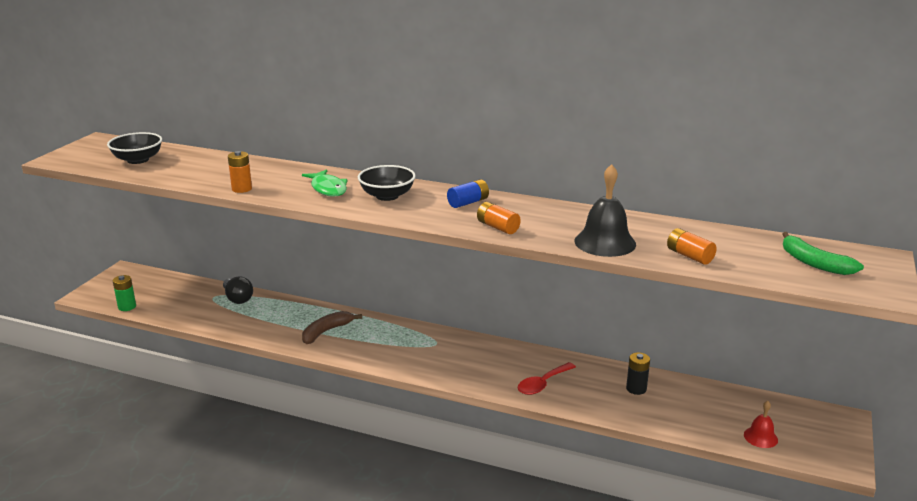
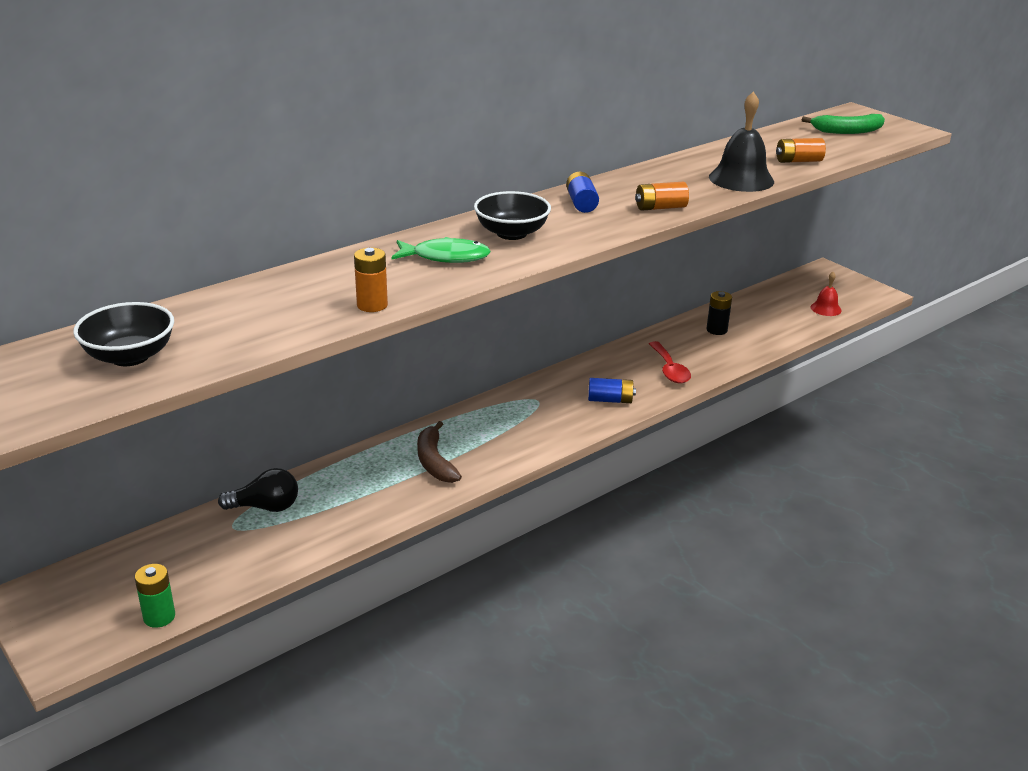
camera: 60 degrees left, 5 degrees up
none -> blue battery [588,378,636,403]

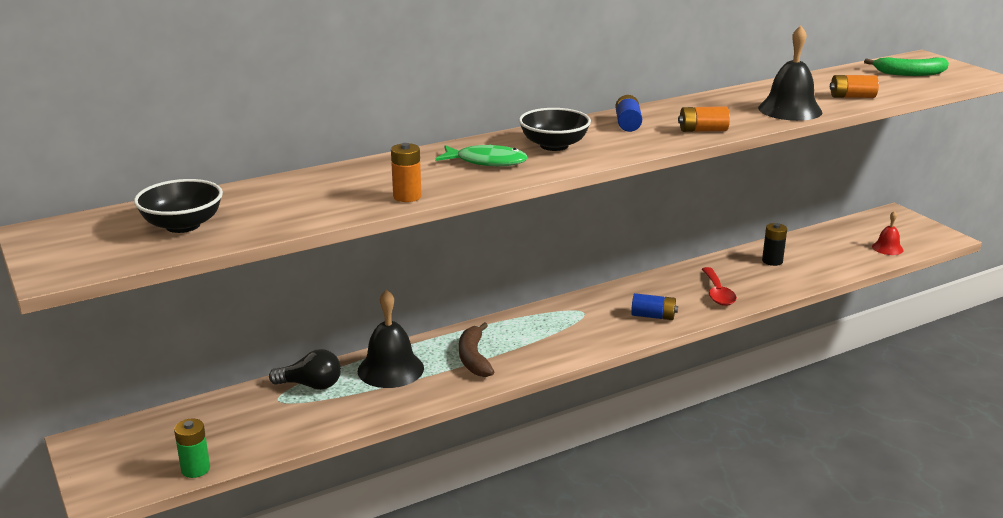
camera: 10 degrees right, 5 degrees down
none -> black bell [358,289,424,388]

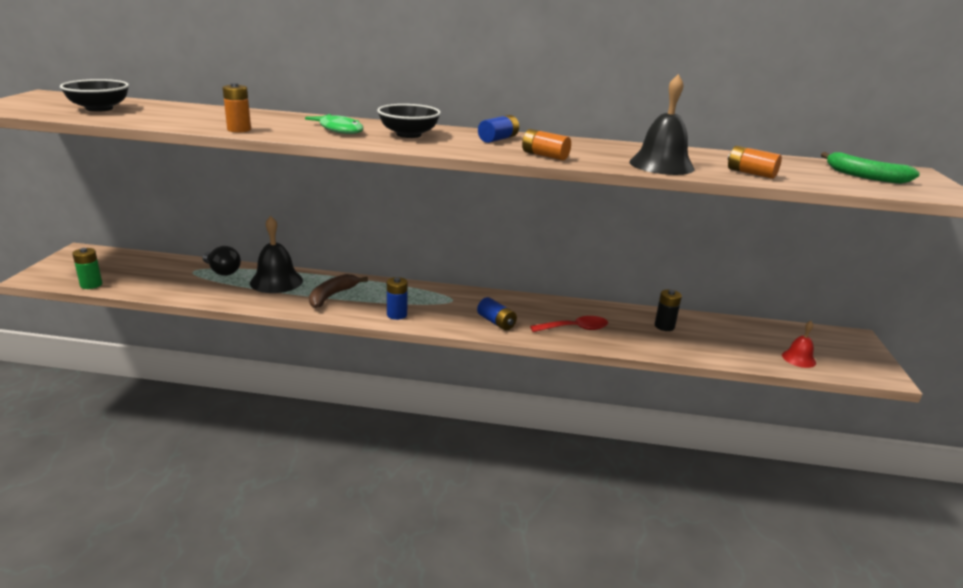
camera: 35 degrees right, 0 degrees up
red spoon [702,267,737,306] -> red spoon turned 135 degrees counterclockwise [530,316,608,332]
none -> blue battery [387,277,408,320]

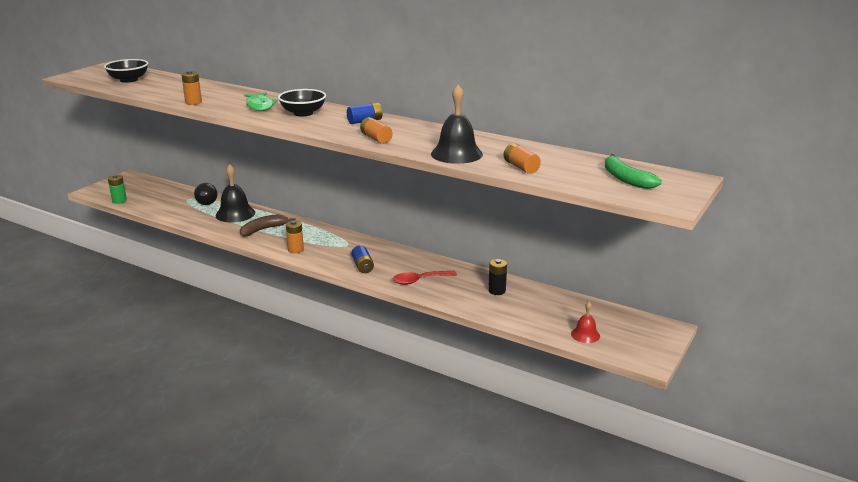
camera: 25 degrees right, 0 degrees up
blue battery [387,277,408,320] -> orange battery [286,220,304,253]
red spoon [530,316,608,332] -> red spoon turned 150 degrees clockwise [393,271,457,285]

